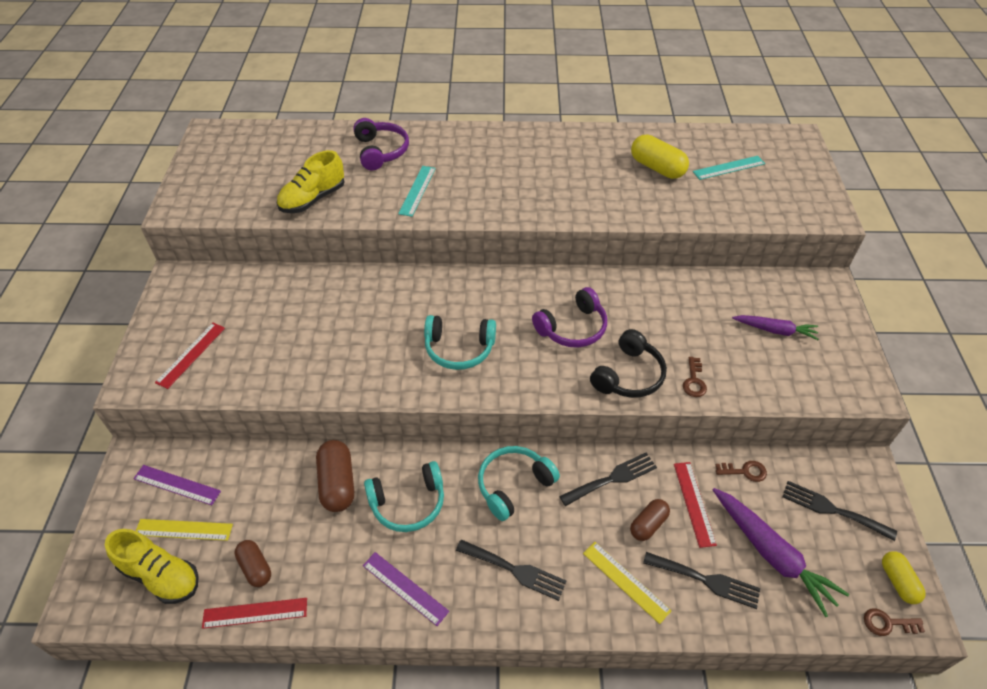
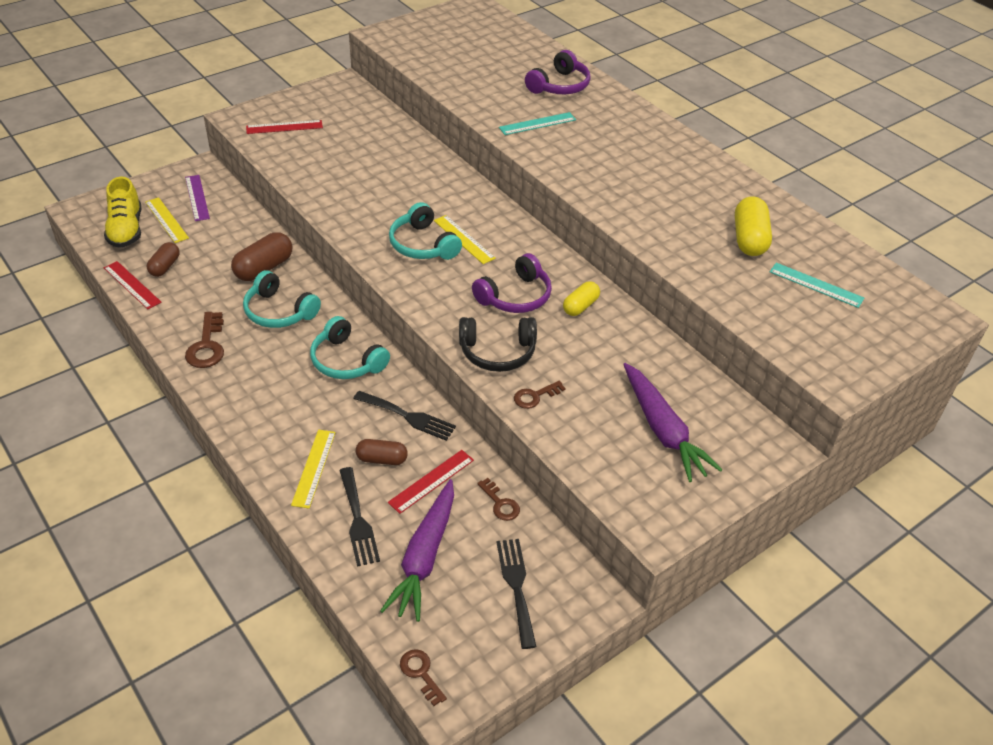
camera: 50 degrees right, 5 degrees down
yellow shoe [277,150,345,213] -> none
purple ruler [363,552,449,626] -> brown key [185,312,224,368]
black fork [456,539,566,601] -> none
turquoise headphones [478,446,560,521] -> turquoise headphones turned 150 degrees counterclockwise [310,316,390,379]
purple headphones [532,287,607,348] -> purple headphones turned 60 degrees counterclockwise [472,253,552,313]
purple carrot [732,315,819,340] -> purple carrot [623,363,722,482], size x1.61
yellow capsule [882,551,926,604] -> yellow capsule moved to [563,281,600,316]
none -> yellow ruler [434,215,496,264]

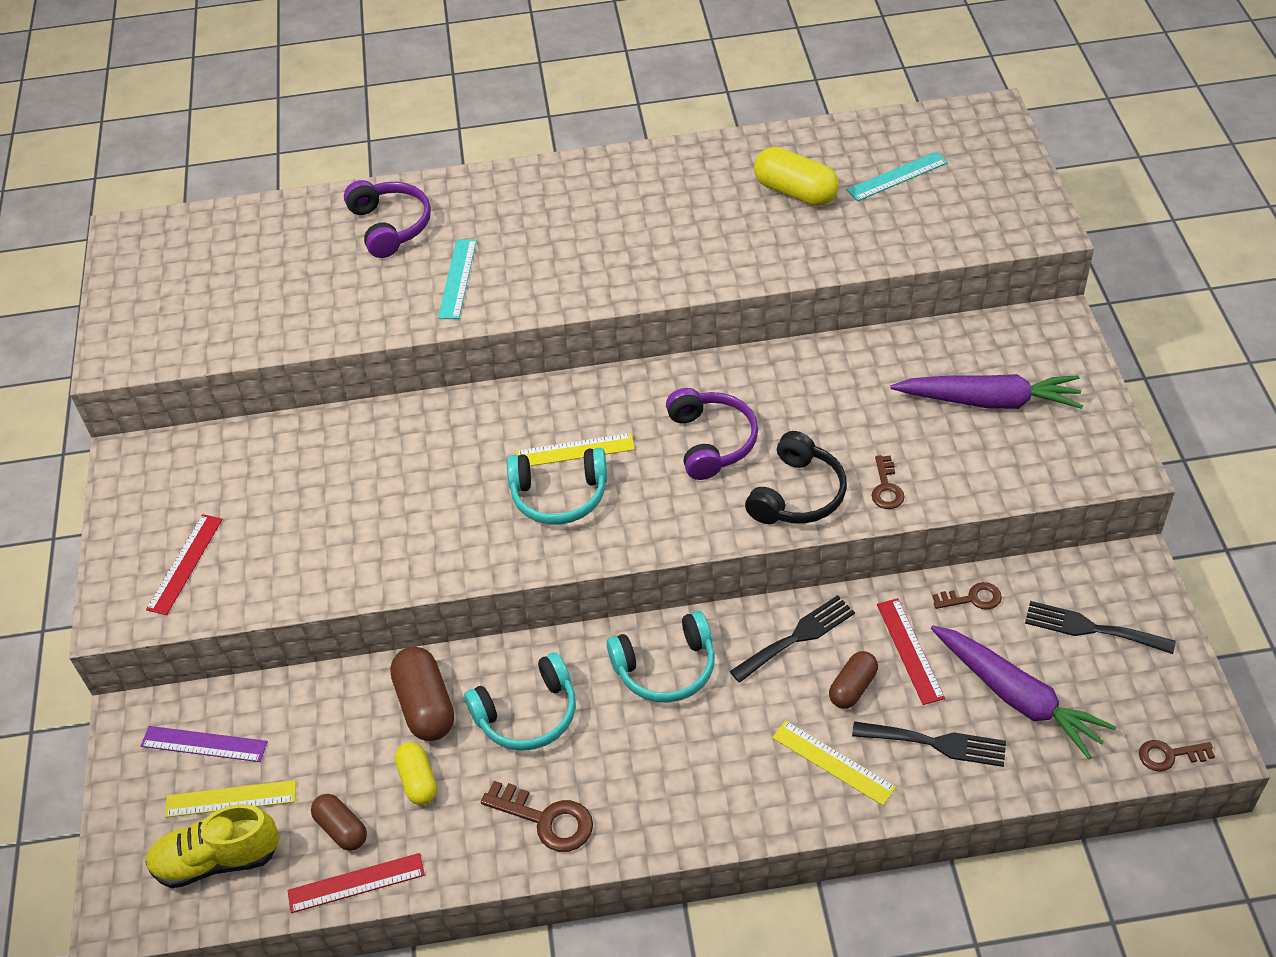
camera: 55 degrees left, 5 degrees up
yellow shoe [104,177,141,248] -> yellow shoe turned 150 degrees clockwise [146,804,279,888]
yellow capsule [563,281,600,316] -> yellow capsule moved to [395,742,437,805]

